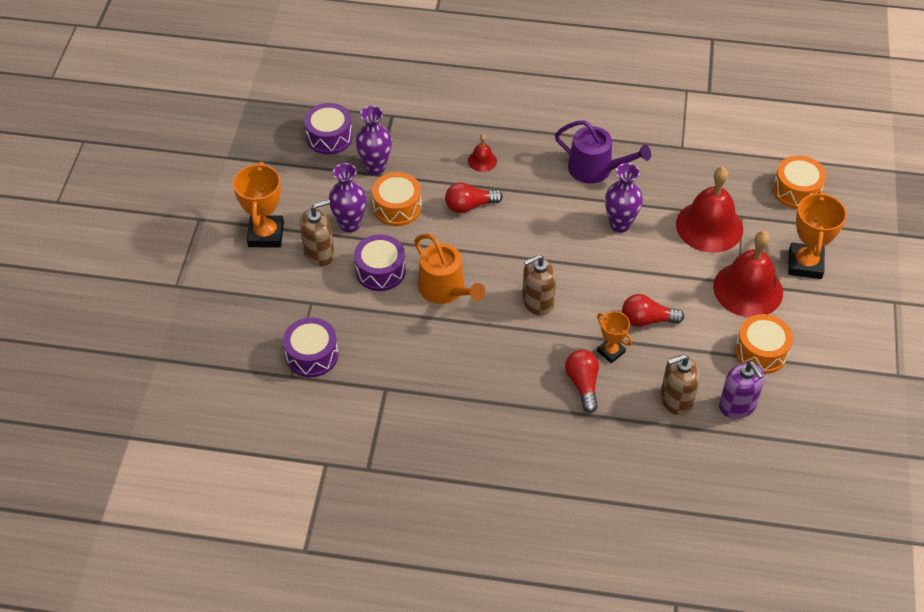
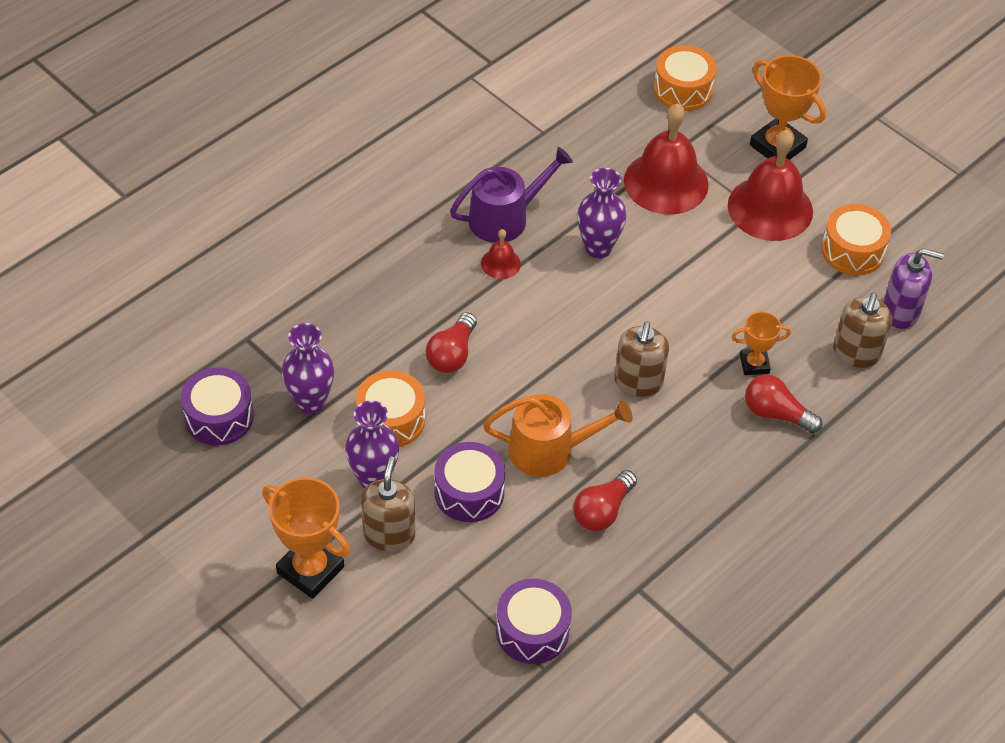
camera: 55 degrees left, 0 degrees up
red bell [468,134,497,172] -> red bell moved to [481,229,521,279]
red light bulb [622,294,684,327] -> red light bulb moved to [573,470,637,531]

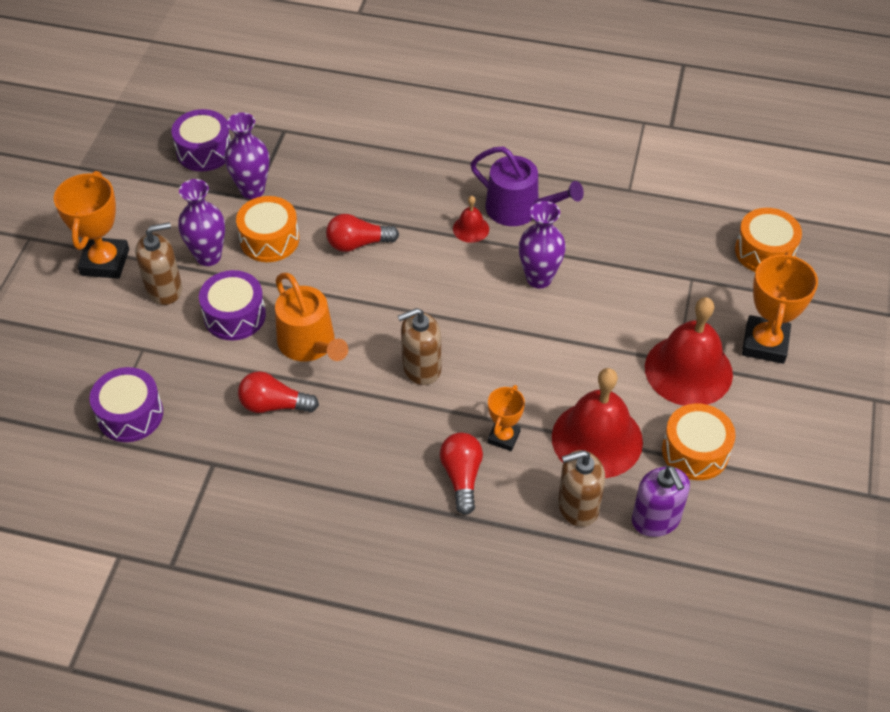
camera: 60 degrees right, 0 degrees up
red bell [624,103,708,215] -> red bell moved to [552,368,643,478]
orange trophy [732,312,791,375] -> orange trophy turned 60 degrees clockwise [488,385,525,451]

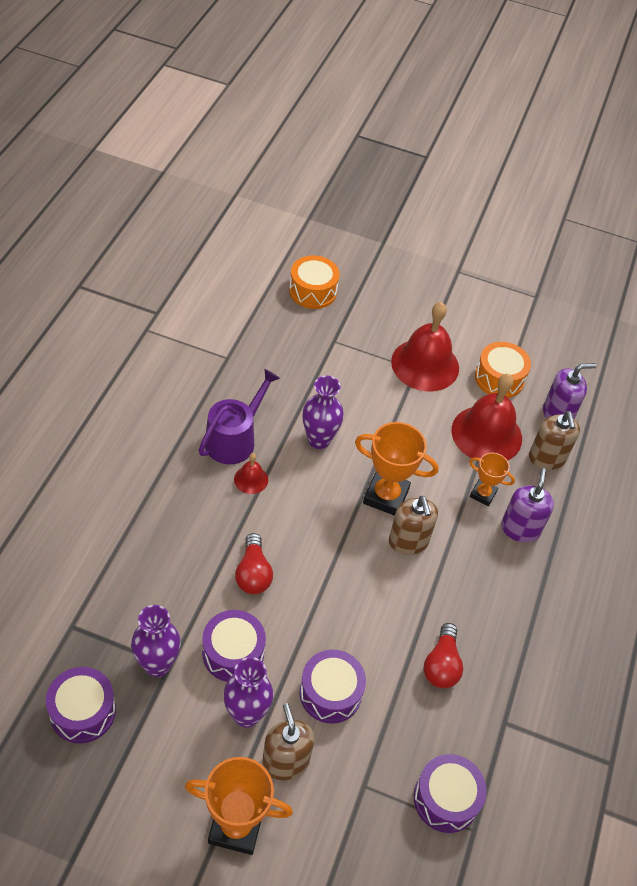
camera: 90 degrees left, 0 degrees up
orange drum [236,196,299,262] -> purple drum [202,610,266,682]
orange watering can [275,273,348,361] -> none
red light bulb [440,433,483,515] -> purple soap dispenser [501,468,554,543]
orange trophy [742,252,818,364] -> orange trophy moved to [355,422,438,516]

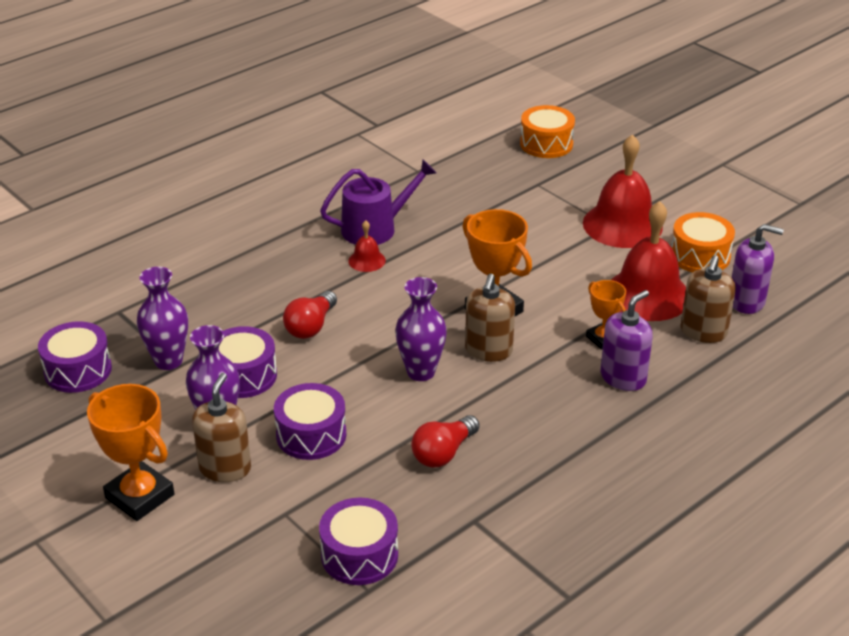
camera: 35 degrees right, 15 degrees down
purple vase [302,376,344,449] -> purple vase moved to [395,277,447,381]

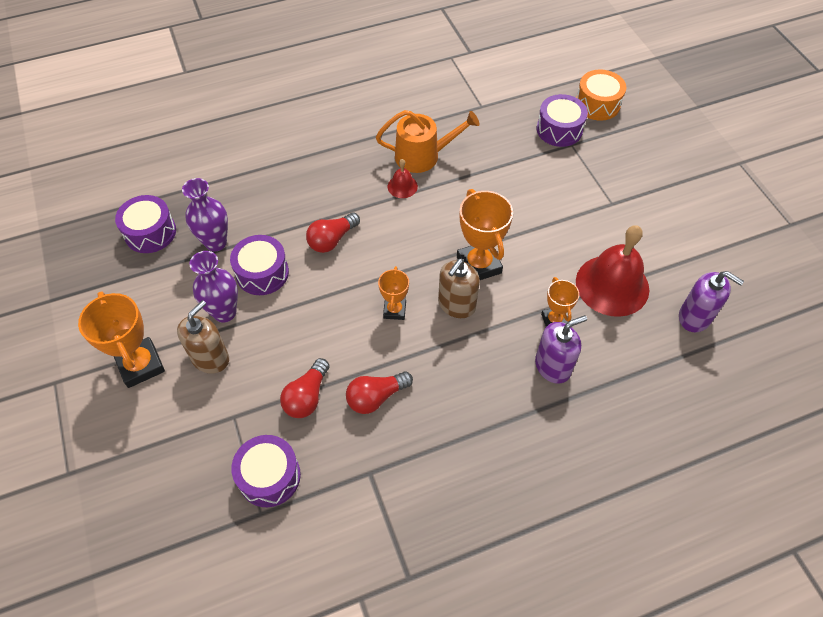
camera: 20 degrees right, 20 degrees up
purple drum [274,383,346,460] -> purple drum moved to [537,94,588,147]
purple watering can [320,160,436,245] -> orange watering can [376,110,480,173]
purple vase [395,277,447,381] -> orange trophy [378,266,409,320]
red bell [583,134,663,248] -> none
orange drum [671,212,735,272] -> none
brown soap dispenser [680,255,736,343] -> none
none -> red light bulb [280,358,330,418]

